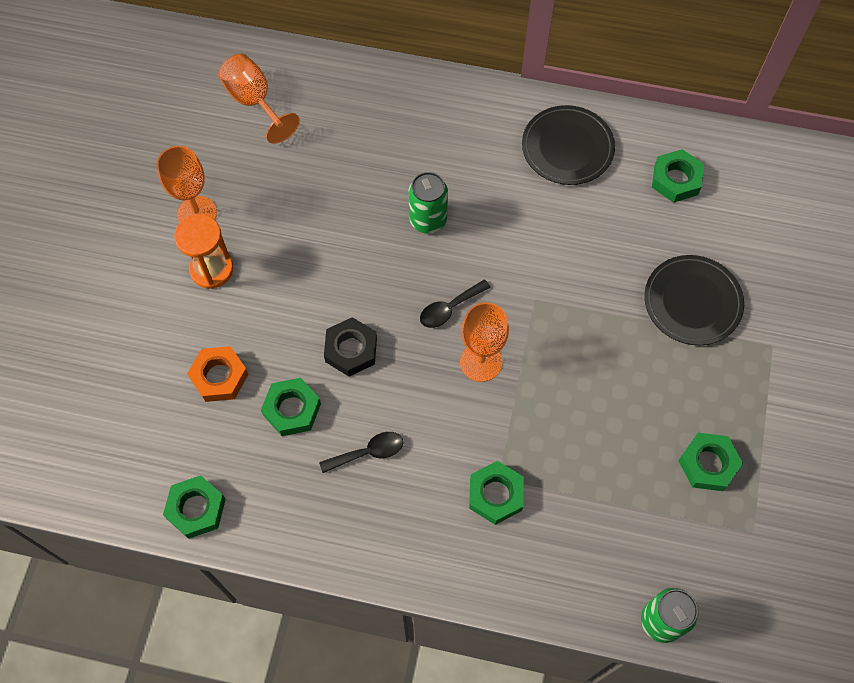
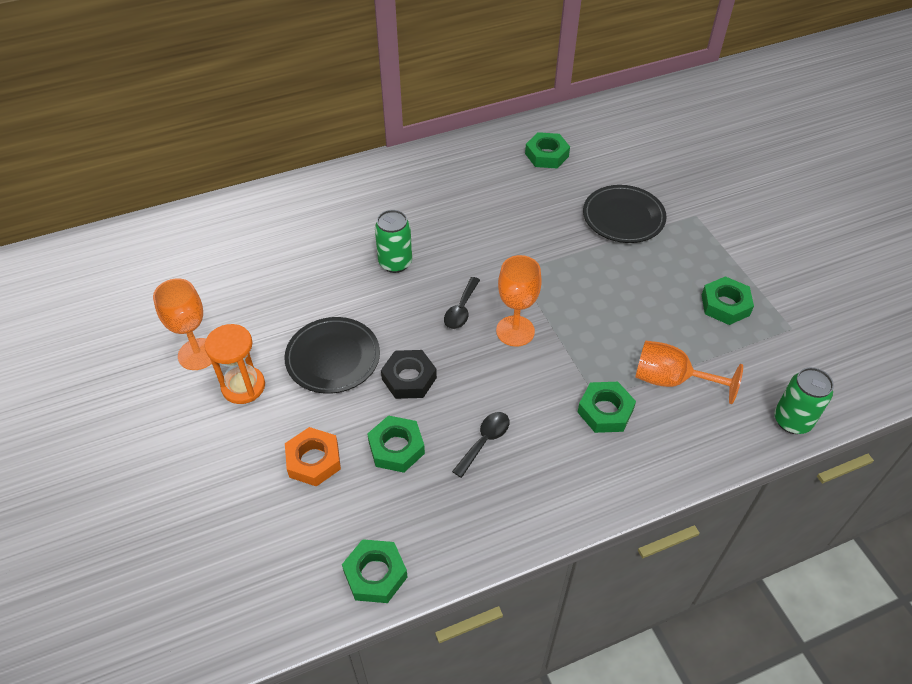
camera: 35 degrees left, 15 degrees down
orange goblet [218,54,300,144] -> orange goblet moved to [635,340,743,404]
black plate [522,105,615,185] -> black plate moved to [284,317,380,394]

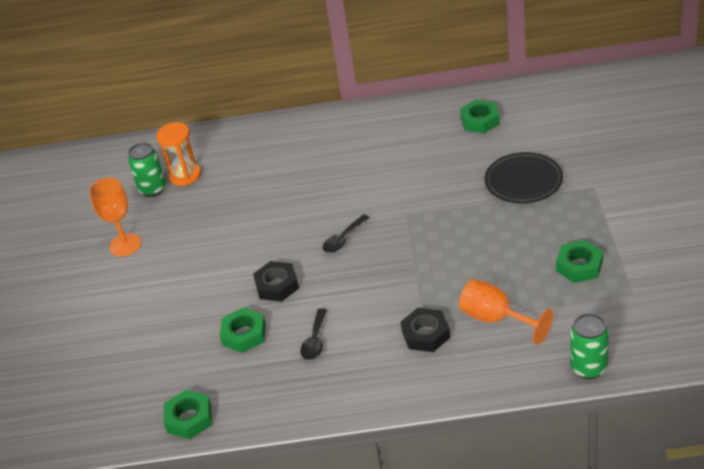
camera: 25 degrees right, 10 degrees down
orange hourglass [205,324,265,404] -> orange hourglass moved to [156,122,201,186]
black plate [284,317,380,394] -> none
orange nut [285,427,341,487] -> none
green can [375,210,412,273] -> green can moved to [128,143,166,197]
black spoon [452,412,510,478] -> black spoon turned 135 degrees clockwise [300,308,327,360]
orange goblet [496,255,542,346] -> none
green nut [577,382,636,433] -> black nut [401,308,451,352]

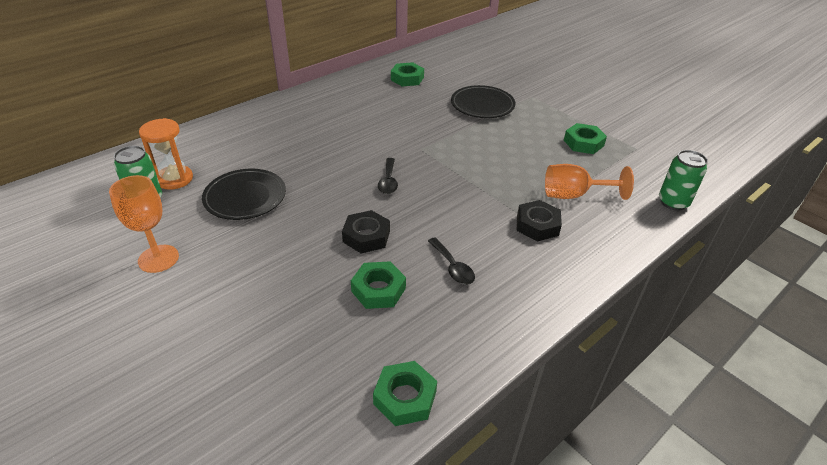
camera: 45 degrees left, 0 degrees up
none -> black plate [202,169,286,220]

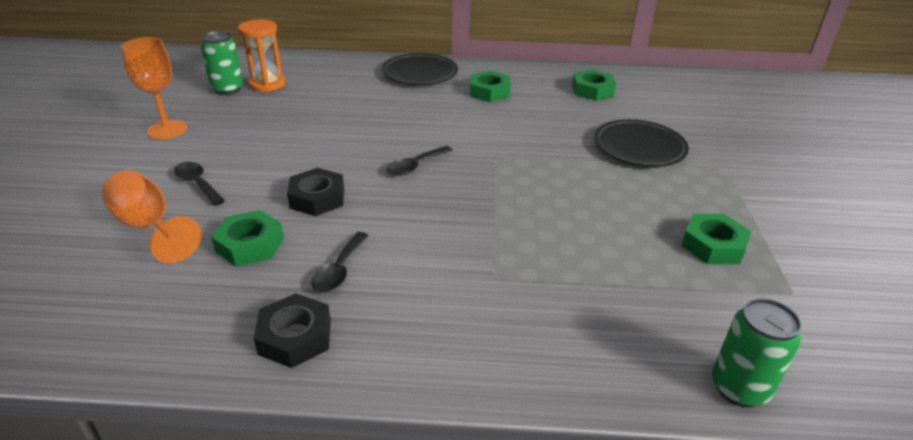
camera: 45 degrees right, 5 degrees down
black plate [202,169,286,220] -> black plate moved to [382,53,458,85]
green nut [373,361,437,426] -> green nut moved to [470,71,511,102]
black nut [517,200,562,241] -> black nut moved to [254,293,331,368]
orange goblet [545,164,634,200] -> orange goblet moved to [101,170,202,263]
none -> black spoon [174,162,225,206]

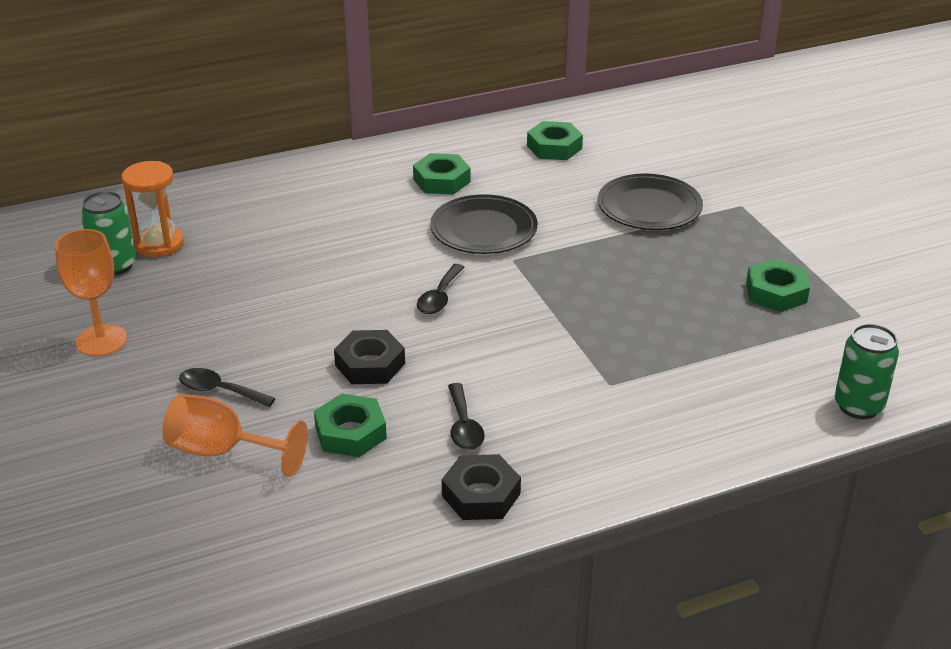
camera: 25 degrees left, 0 degrees up
black plate [382,53,458,85] -> black plate moved to [430,194,538,254]

